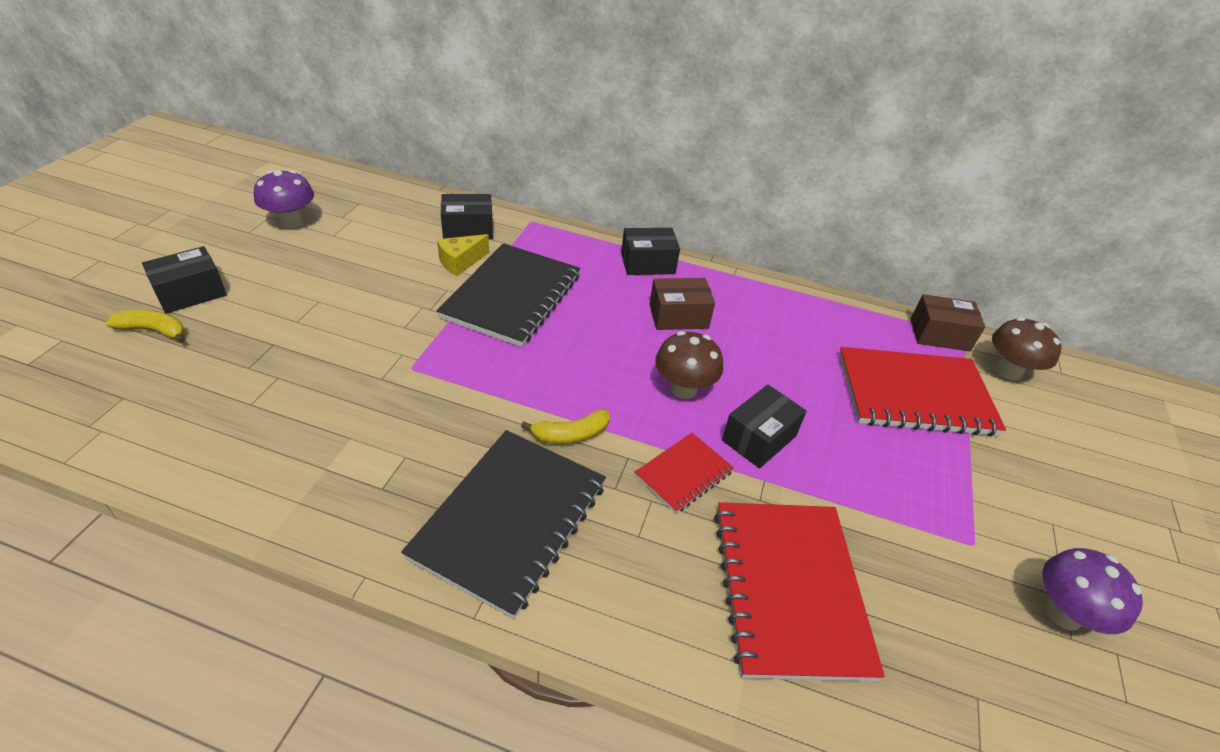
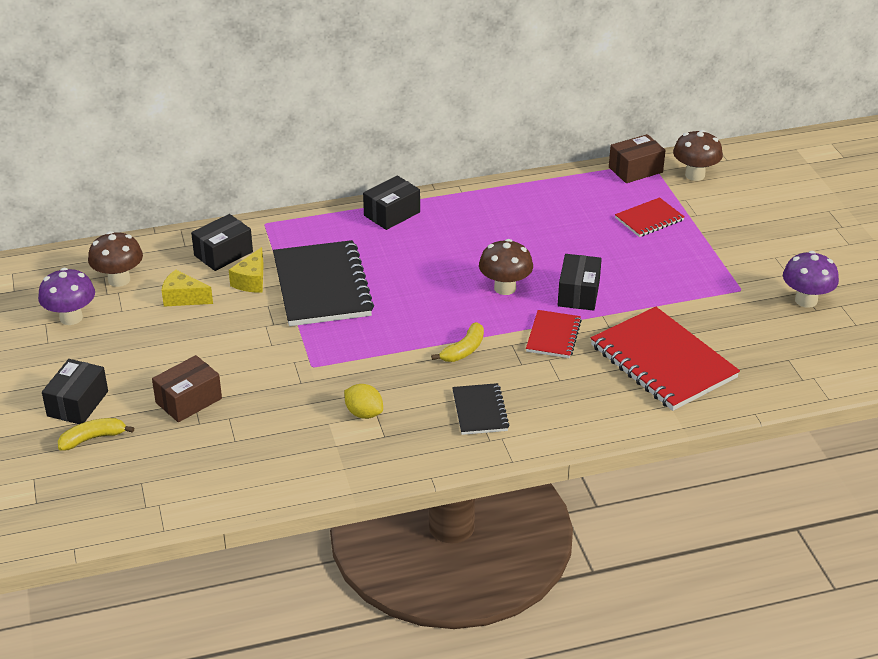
camera: 30 degrees left, 5 degrees down
black notebook [401,430,606,619] -> black notebook [452,383,509,435], size x0.52
brown box [649,278,715,330] -> brown box moved to [152,355,222,422]
red notebook [839,347,1006,437] -> red notebook [615,197,685,237], size x0.52
none -> brown mushroom [88,231,143,287]
none -> yellow cheese [162,270,213,307]
none -> yellow lemon [344,384,383,419]

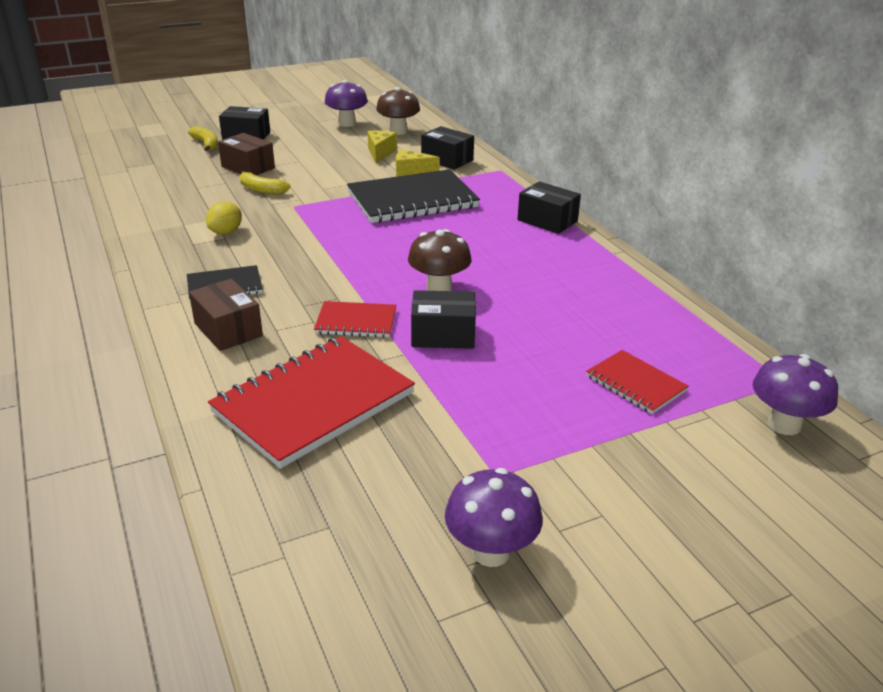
camera: 80 degrees right, 5 degrees down
yellow banana [431,322,484,362] -> yellow banana moved to [240,171,291,194]
brown box [609,134,666,183] -> brown box moved to [189,279,263,351]
brown mushroom [673,130,723,181] -> purple mushroom [753,354,838,435]

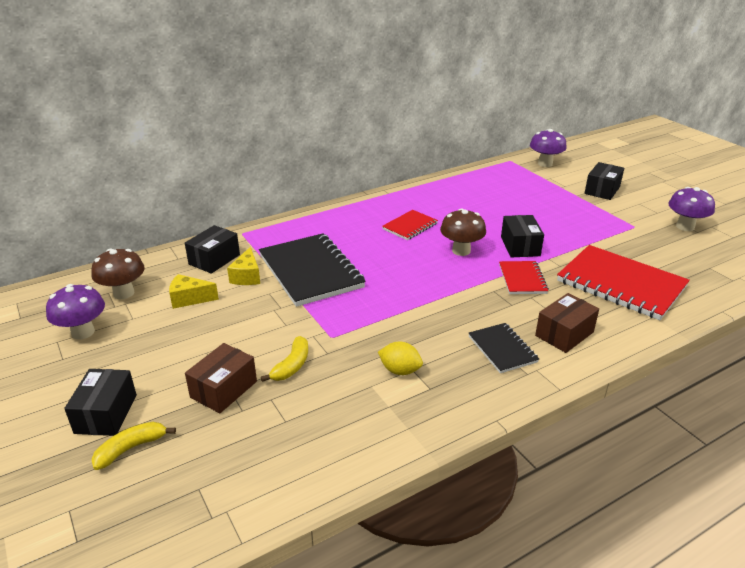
camera: 95 degrees left, 0 degrees up
black box [517,181,581,234] -> black box moved to [584,162,624,200]
red notebook [586,350,689,414] -> red notebook moved to [382,210,438,240]

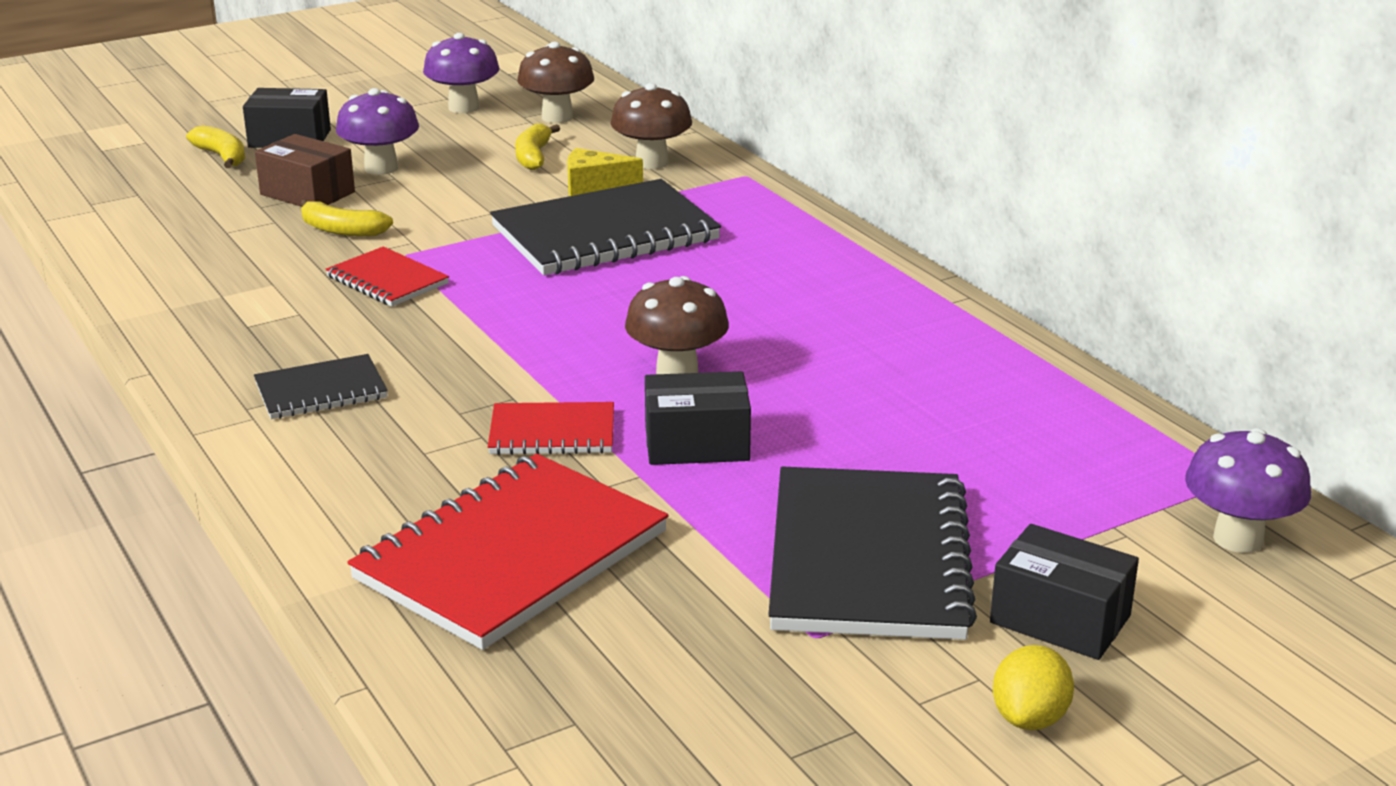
camera: 90 degrees right, 5 degrees down
yellow cheese [169,274,219,309] -> yellow banana [515,123,560,170]
black box [185,225,240,274] -> brown mushroom [611,83,692,169]
yellow lemon [378,341,423,375] -> yellow lemon moved to [993,645,1074,730]
red notebook [382,210,438,240] -> red notebook moved to [326,246,449,307]
brown box [535,293,599,353] -> none
purple mushroom [668,187,715,231] -> purple mushroom moved to [336,88,419,175]
none -> black notebook [768,467,977,640]

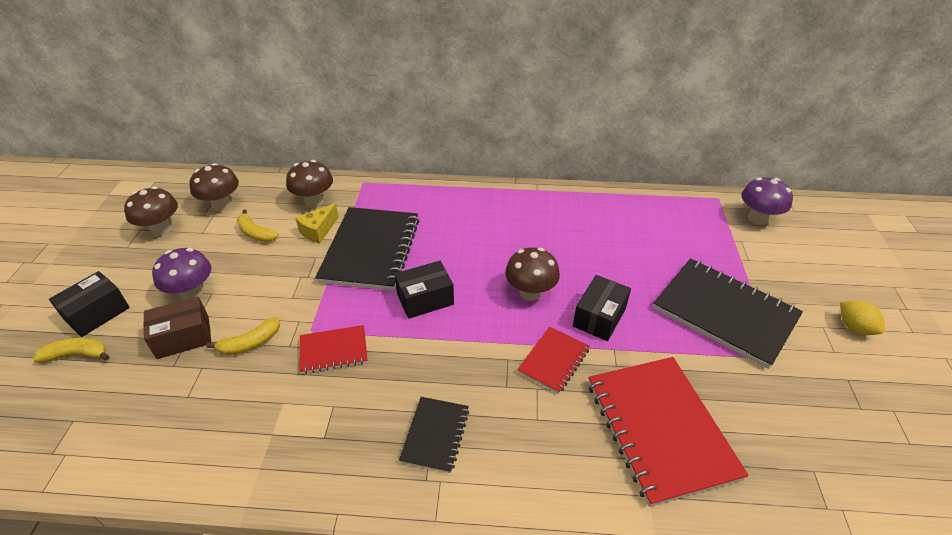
camera: 55 degrees left, 15 degrees up
purple mushroom [423,33,499,113] -> brown mushroom [124,186,178,236]
black box [990,524,1139,660] -> black box moved to [394,261,454,319]

